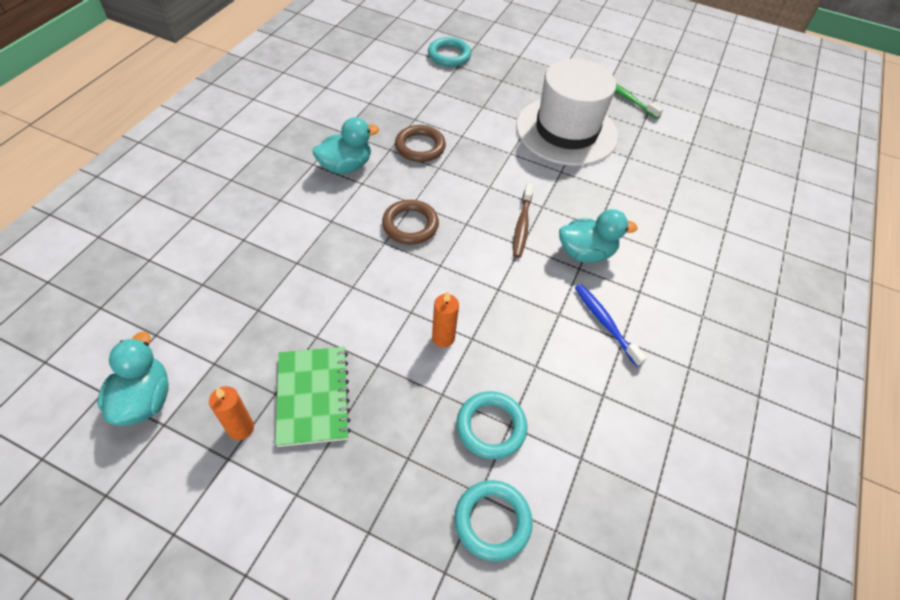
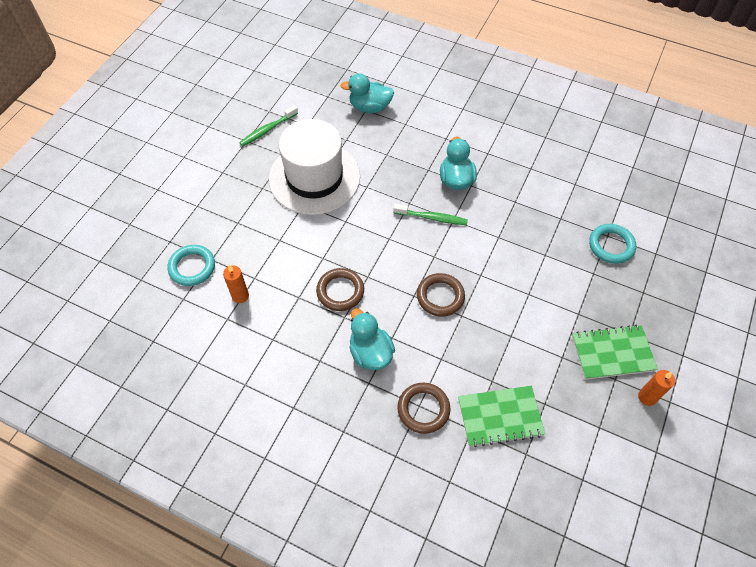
camera: 85 degrees left, 5 degrees up
turquoise duck [97,331,169,426] -> turquoise duck moved to [340,73,394,113]
orange candle [432,291,459,347] -> orange candle moved to [223,265,249,303]
turquoise ring [454,480,533,561] -> none
brown toothbrush [513,183,534,258] -> green toothbrush [393,204,468,225]
blue toothbrush [575,284,647,367] -> none
none -> brown ring [397,383,451,434]
none -> green notebook [458,386,545,447]

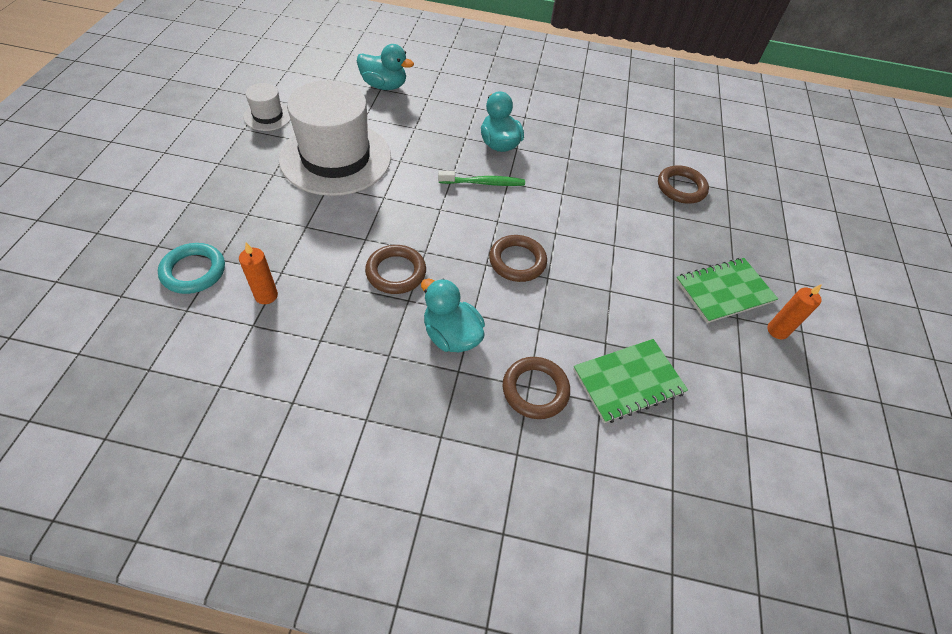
camera: 20 degrees left, 5 degrees down
green toothbrush [239,105,298,146] -> white hat [243,83,291,131]
turquoise duck [340,73,394,113] -> turquoise duck turned 150 degrees counterclockwise [357,44,414,90]
turquoise ring [589,224,636,264] -> brown ring [658,165,709,204]

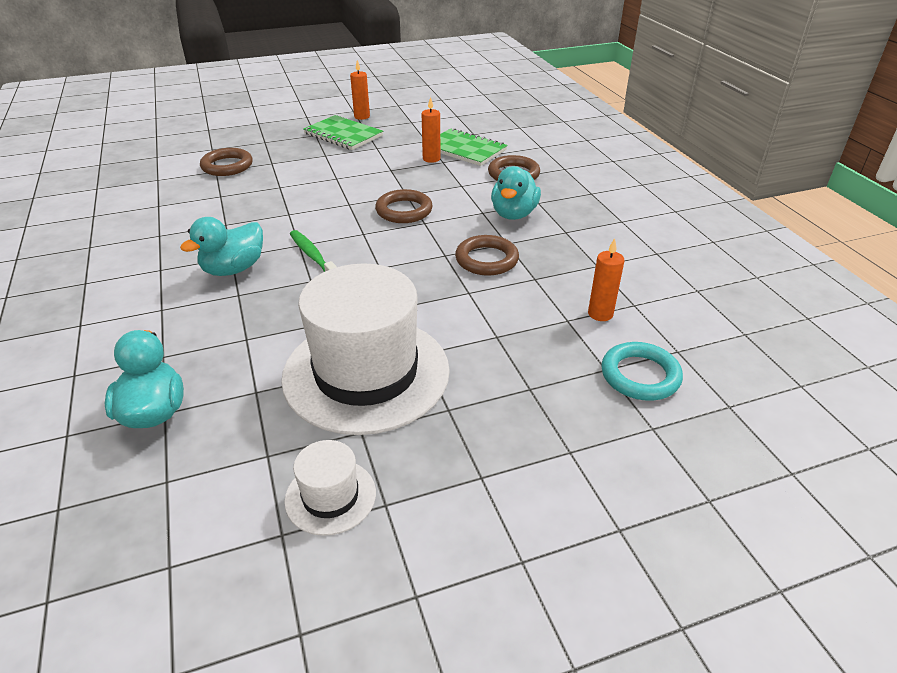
camera: 115 degrees left, 15 degrees down
none -> orange candle [422,97,441,163]

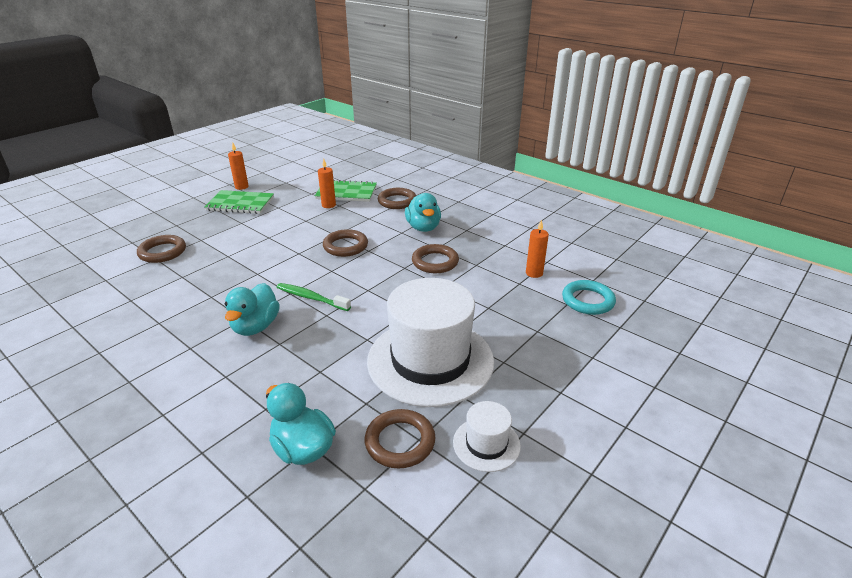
camera: 30 degrees left, 5 degrees down
none -> brown ring [365,409,436,468]

